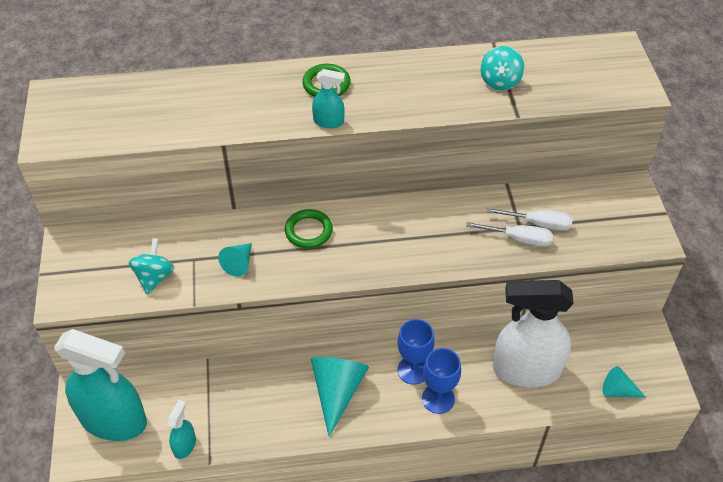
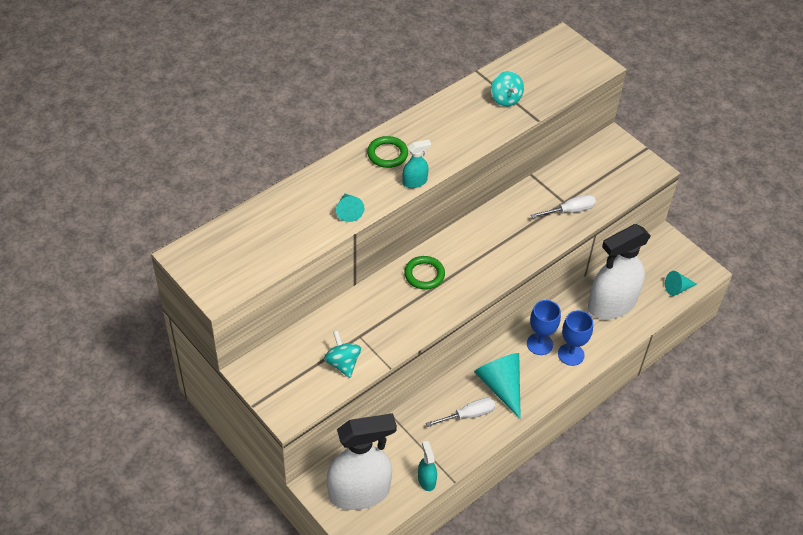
camera: 35 degrees left, 0 degrees up
turquoise spray bottle [54,329,147,441] -> white spray bottle [327,413,397,510]
turquoise cone [218,243,252,277] -> turquoise cone moved to [336,194,364,222]
white screwdriver [487,208,573,231] -> white screwdriver moved to [426,397,495,427]

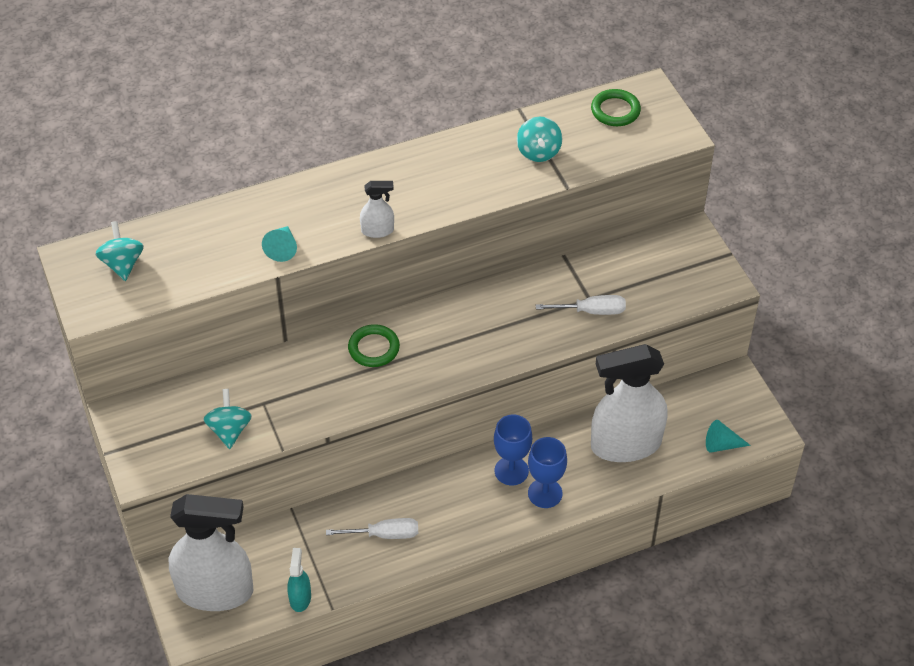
camera: 20 degrees right, 0 degrees up
green ring [367,136,408,168] -> green ring moved to [591,89,641,126]
turquoise spray bottle [403,139,431,188] -> white spray bottle [360,181,394,238]
turquoise cone [474,353,521,419] -> none
none -> turquoise spinning top [95,221,144,281]

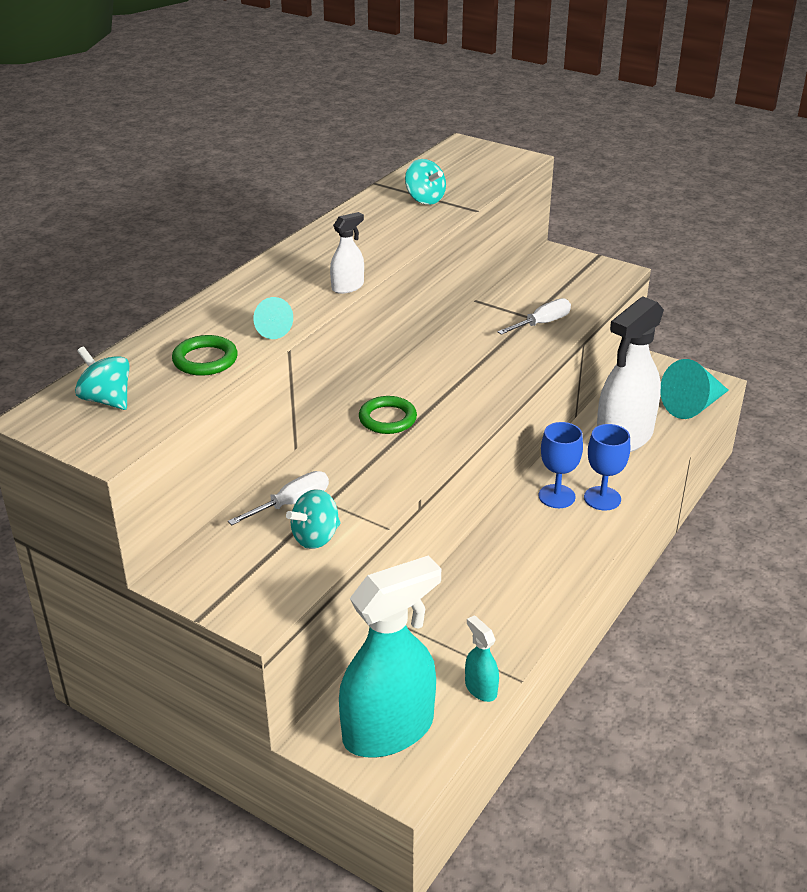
camera: 35 degrees left, 15 degrees down
white spray bottle [169,494,253,611] -> turquoise spray bottle [339,555,441,757]
turquoise spinning top [203,389,252,449] -> turquoise spinning top turned 90 degrees counterclockwise [286,489,340,549]
white screwdriver [326,518,418,539] -> white screwdriver moved to [228,471,329,525]
green ring [591,89,641,126] -> green ring moved to [172,335,238,376]
turquoise cone [706,420,751,453] -> turquoise cone [660,359,729,419], size x1.81

